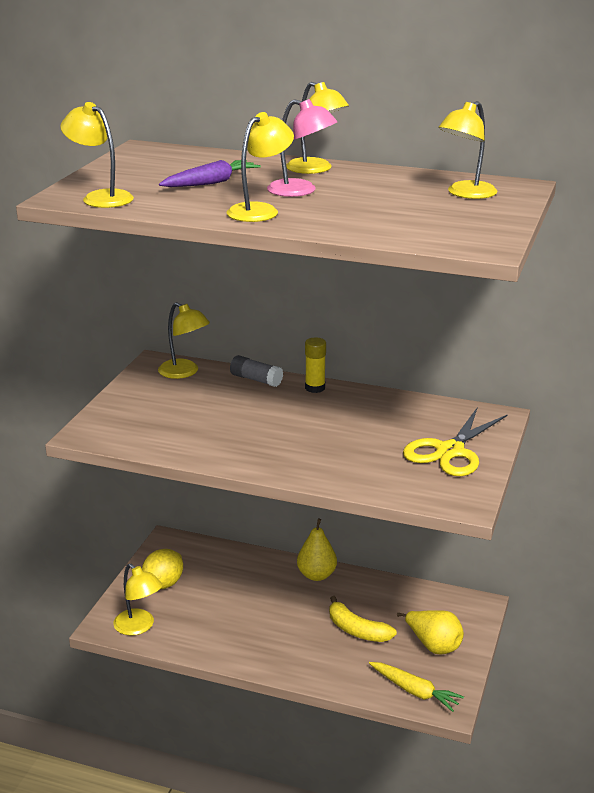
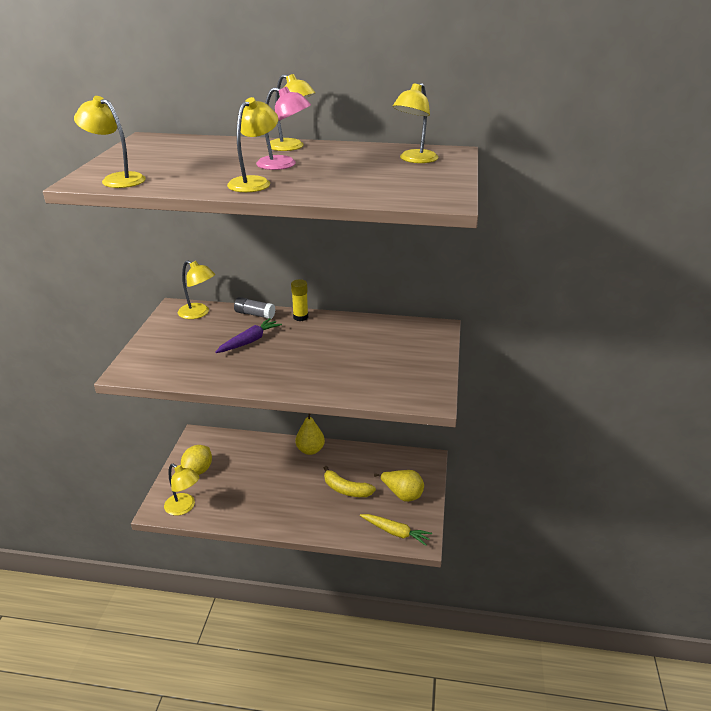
camera: 10 degrees left, 5 degrees up
purple carrot [159,160,261,187] -> purple carrot moved to [215,318,282,353]
yellow scissors [403,407,508,476] -> none

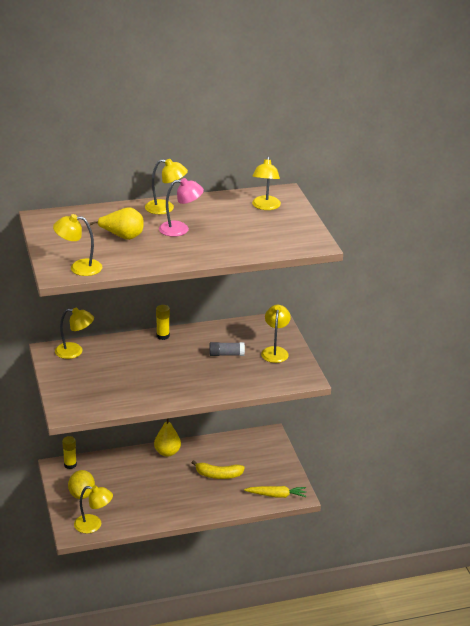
camera: 25 degrees left, 0 degrees up
purple carrot [215,318,282,353] -> none
yellow lamp [227,97,278,192] -> yellow lamp moved to [261,305,291,363]
grey glue stick [234,297,275,319] -> grey glue stick moved to [209,342,245,356]
yellow pear [374,470,424,502] -> yellow pear moved to [89,207,144,240]
none -> yellow glue stick [62,436,77,469]

